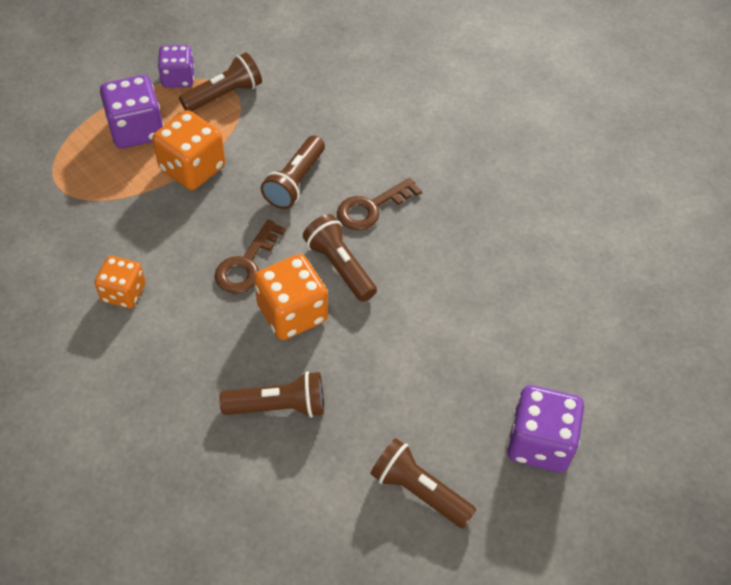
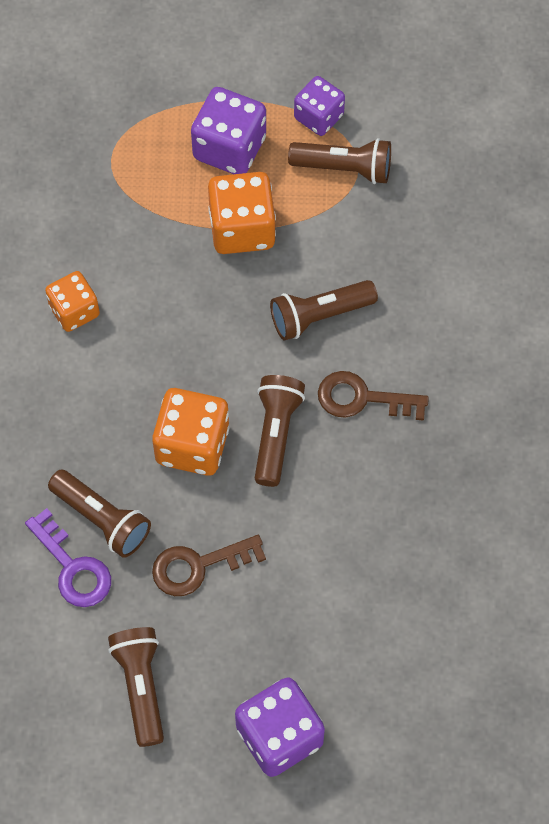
camera: 45 degrees right, 10 degrees up
brown key [215,220,286,293] -> brown key moved to [152,535,266,596]
none -> purple key [25,508,111,607]

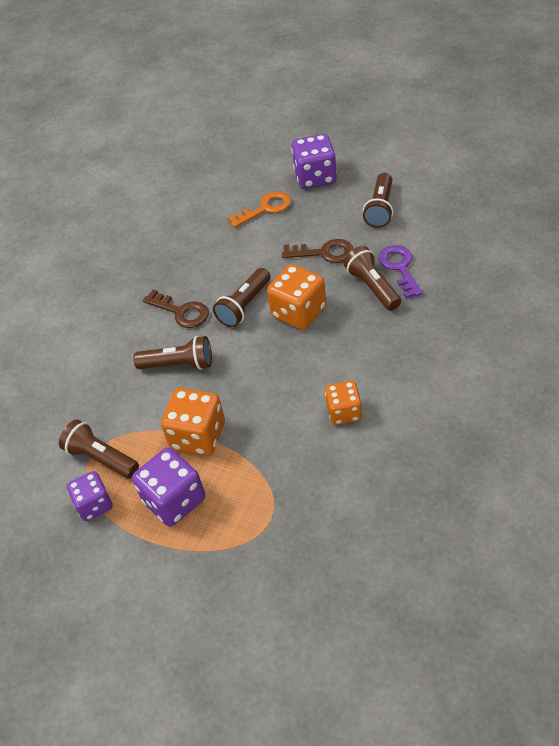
camera: 150 degrees left, 15 degrees down
none -> orange key [227,191,291,228]

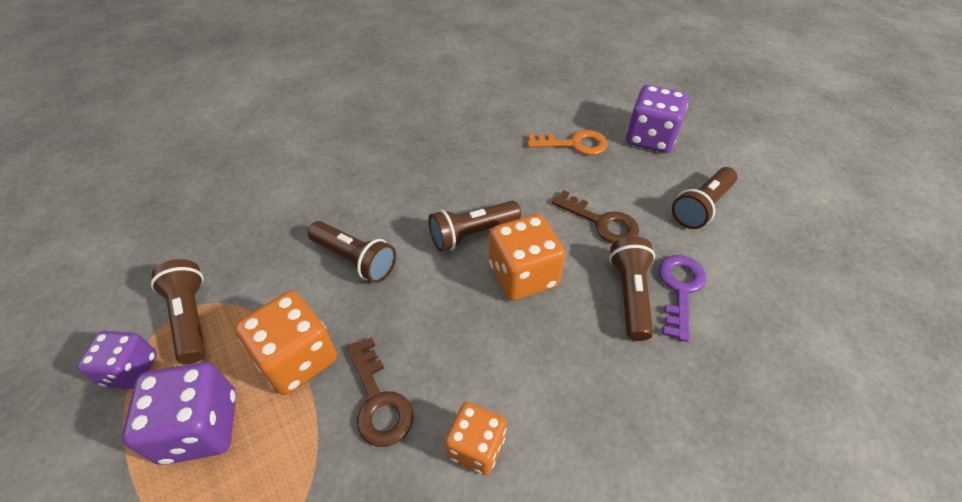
camera: 25 degrees right, 0 degrees up
brown key [143,289,209,328] -> brown key moved to [347,337,414,447]

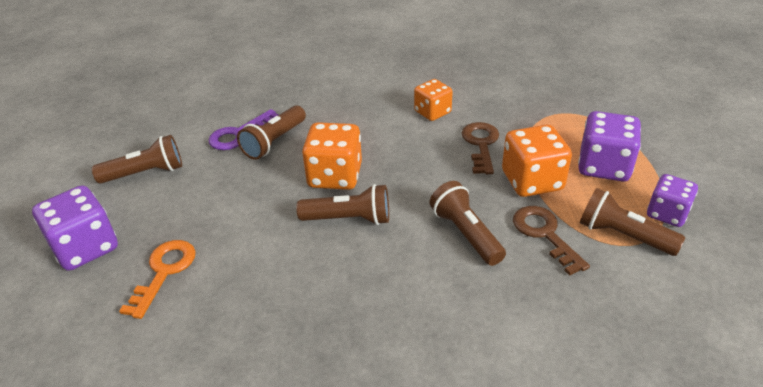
camera: 150 degrees left, 10 degrees down
brown flashlight [151,259,205,364] -> brown flashlight turned 120 degrees clockwise [580,188,685,256]
orange key [527,130,608,155] -> orange key turned 75 degrees clockwise [119,240,196,319]
brown key [552,190,639,244] -> brown key moved to [513,206,590,276]

